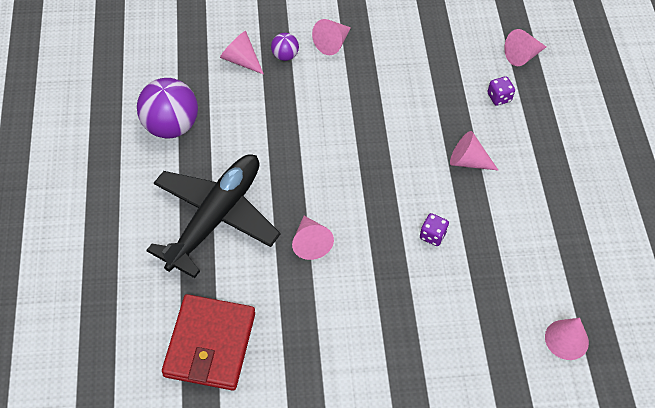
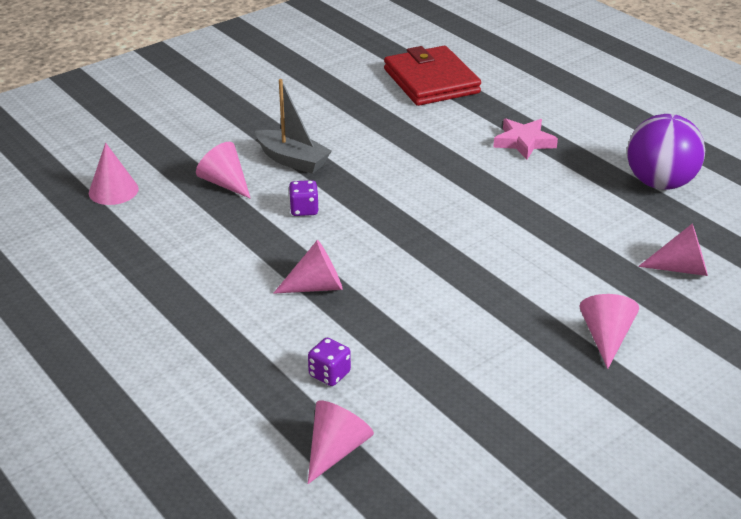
camera: 150 degrees right, 20 degrees down
black plane [146,154,281,278] -> pink star [493,118,558,160]
purple ball [271,33,299,61] -> none
pink cone [292,216,334,260] -> pink cone moved to [196,142,251,199]
none -> grey boat [255,79,332,174]

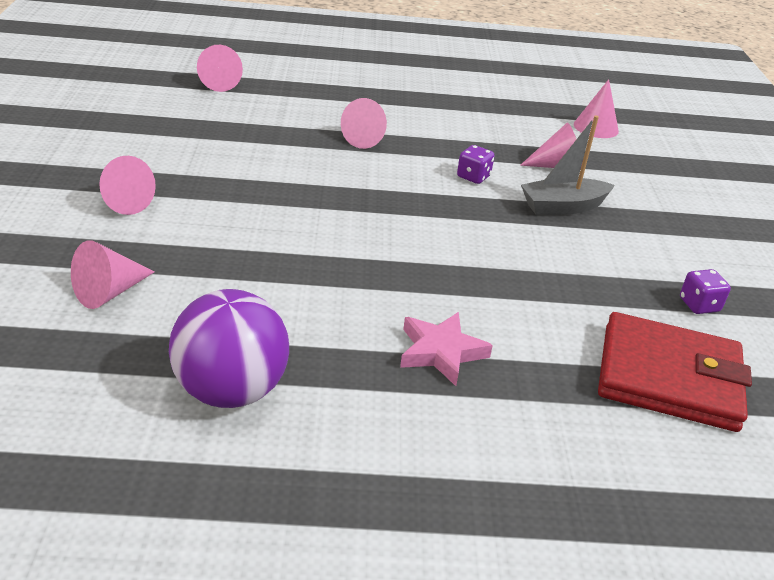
camera: 125 degrees right, 0 degrees up
purple dice [308,338,351,386] -> purple dice moved to [680,269,731,314]

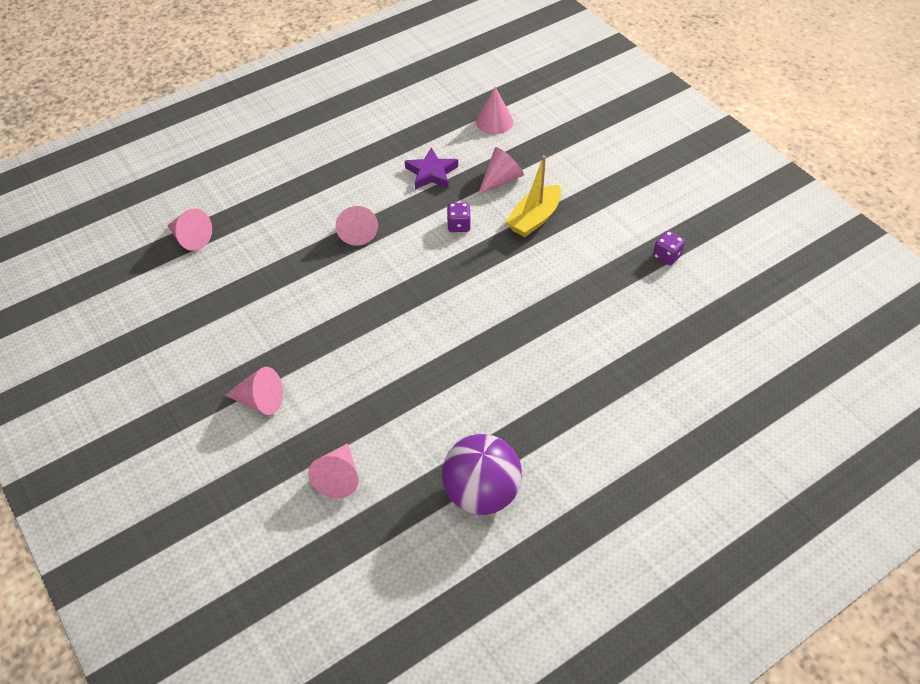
camera: 30 degrees left, 15 degrees up
pink star [400,312,493,386] -> none
grey boat [521,115,615,215] -> yellow boat [506,155,561,237]
red wallet [598,312,752,432] -> none
none -> purple star [405,148,458,190]

